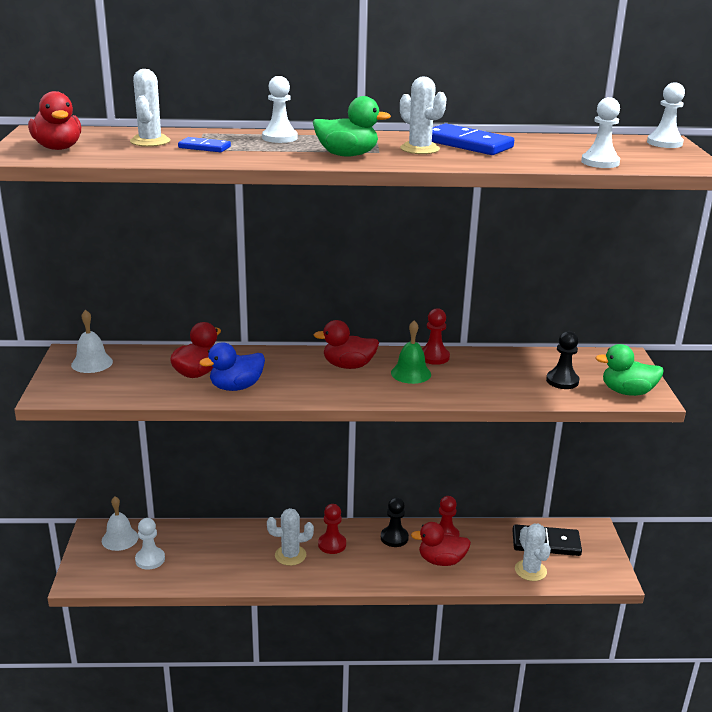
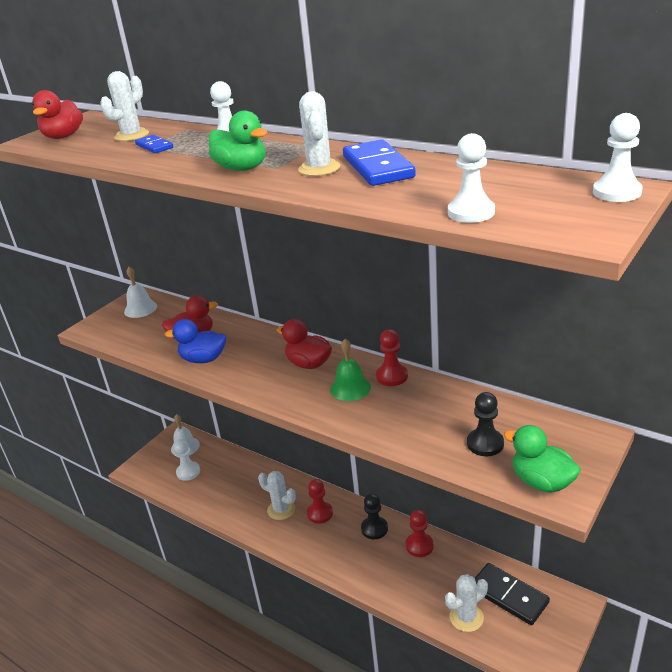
camera: 40 degrees right, 5 degrees up
red duck [411,522,471,566] -> none
white cactus [515,523,551,581] -> white cactus turned 45 degrees clockwise [445,574,488,632]

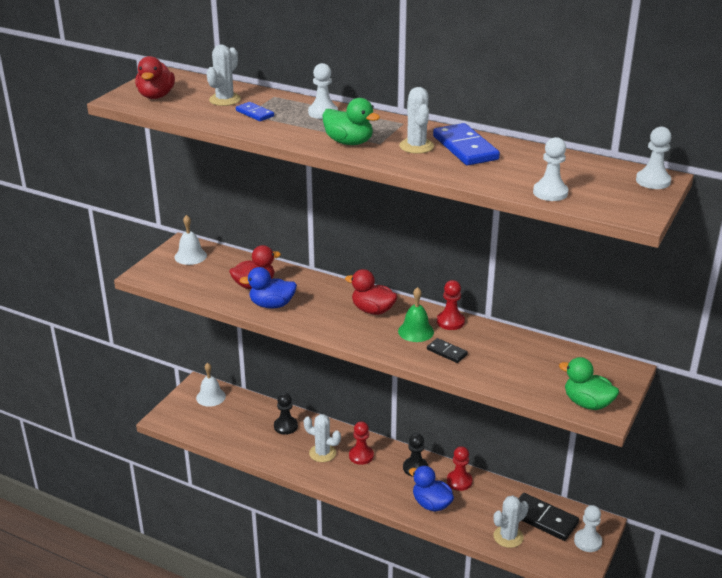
camera: 10 degrees left, 0 degrees up
white pawn [174,439,200,481] -> white pawn moved to [574,505,602,552]
black pawn [467,392,504,456] -> black pawn moved to [274,393,298,435]
none -> blue duck [409,466,454,512]
none -> black domino [427,338,468,363]

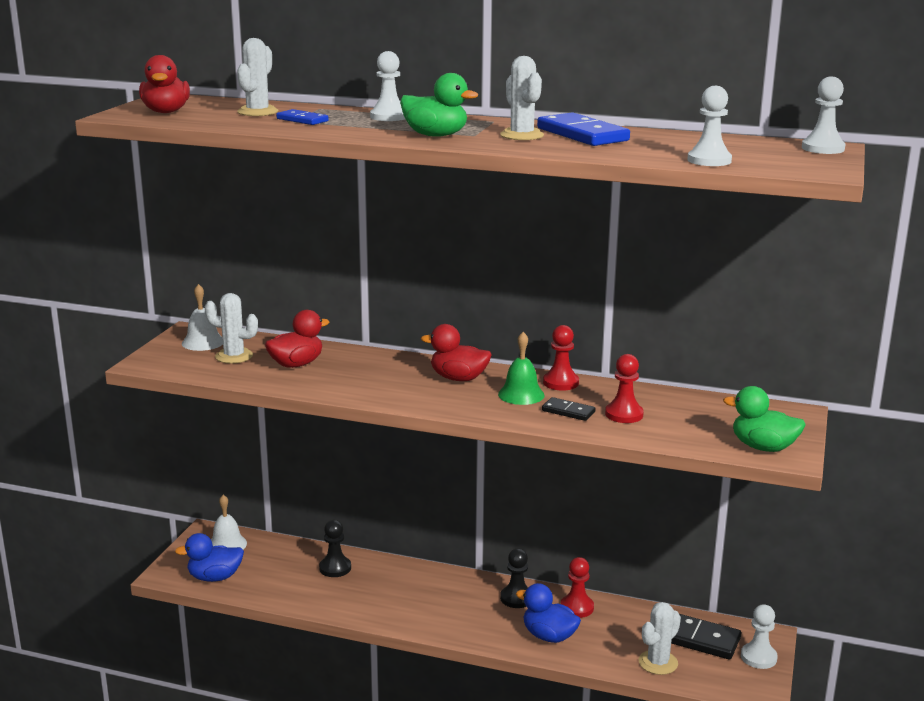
camera: 10 degrees left, 10 degrees down
blue duck [239,267,297,309] -> blue duck moved to [175,533,244,582]
white cactus [304,414,341,462] -> white cactus moved to [205,293,258,364]
red pawn [349,421,374,465] -> red pawn moved to [605,354,644,423]

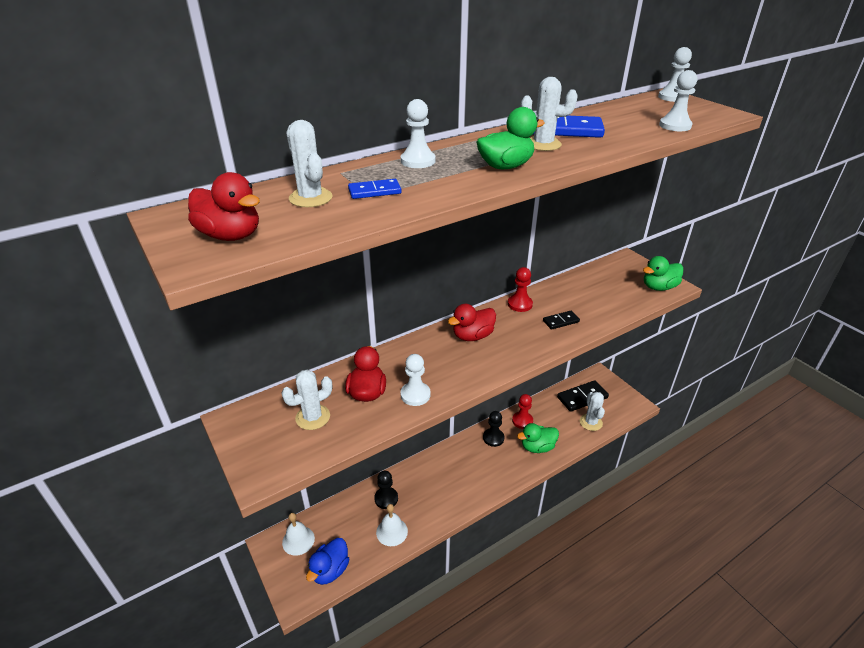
camera: 50 degrees left, 15 degrees up
white bell [182,284,223,351] -> white bell moved to [376,504,408,546]
green bell [498,332,545,405] -> none
blue duck [516,583,581,643] -> green duck [517,423,559,453]
red pawn [605,354,644,423] -> none
white pawn [741,604,778,669] -> white pawn moved to [400,354,431,406]

